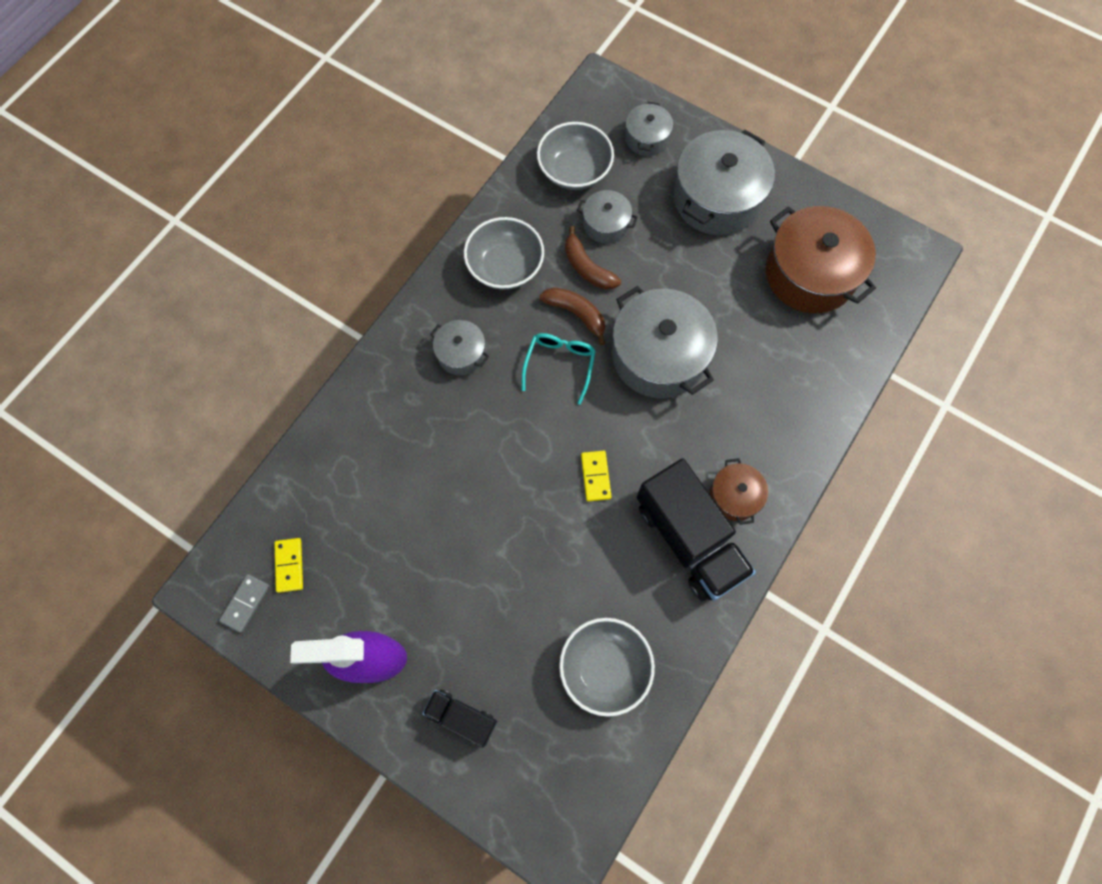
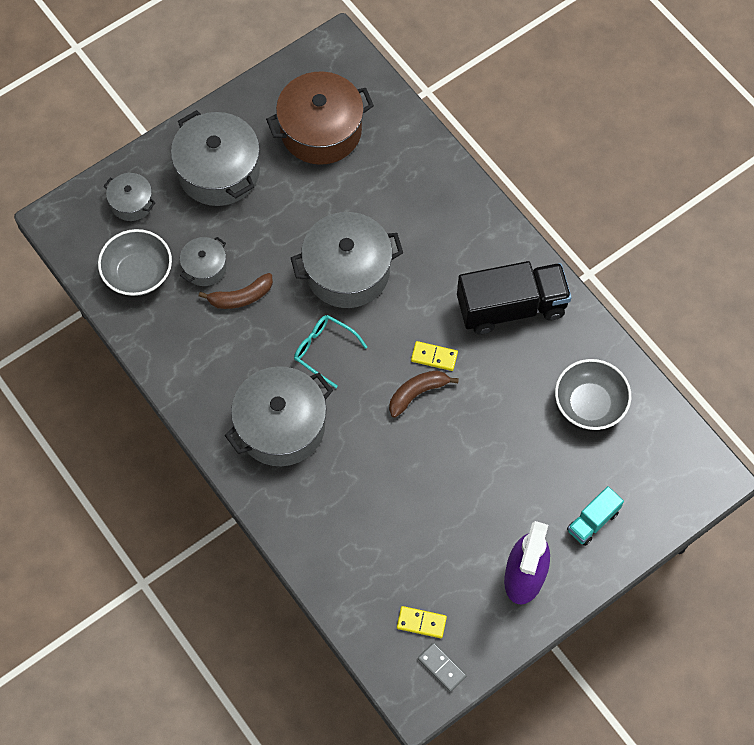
camera: 70 degrees left, 5 degrees down
black truck [423,689,497,748] -> turquoise truck [567,486,624,546]
grey pot [430,320,489,375] -> grey pot [225,366,333,466], size x1.95
grey bowl [464,217,544,290] -> none
brown banana [539,287,605,345] -> brown banana moved to [389,370,459,418]
brown pot [710,458,768,525] -> none

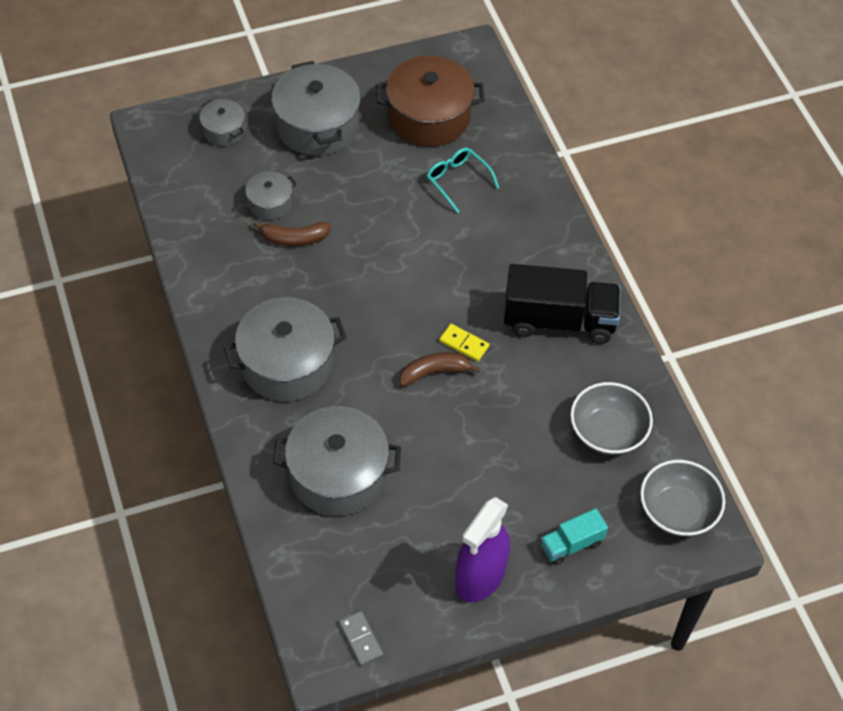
camera: 15 degrees right, 10 degrees down
grey bowl [98,229,172,296] -> grey bowl moved to [640,460,725,536]
grey pot [291,212,403,308] -> grey pot moved to [273,406,401,516]
turquoise glasses [294,315,367,388] -> turquoise glasses moved to [426,148,499,214]
yellow domino [397,606,447,638] -> none

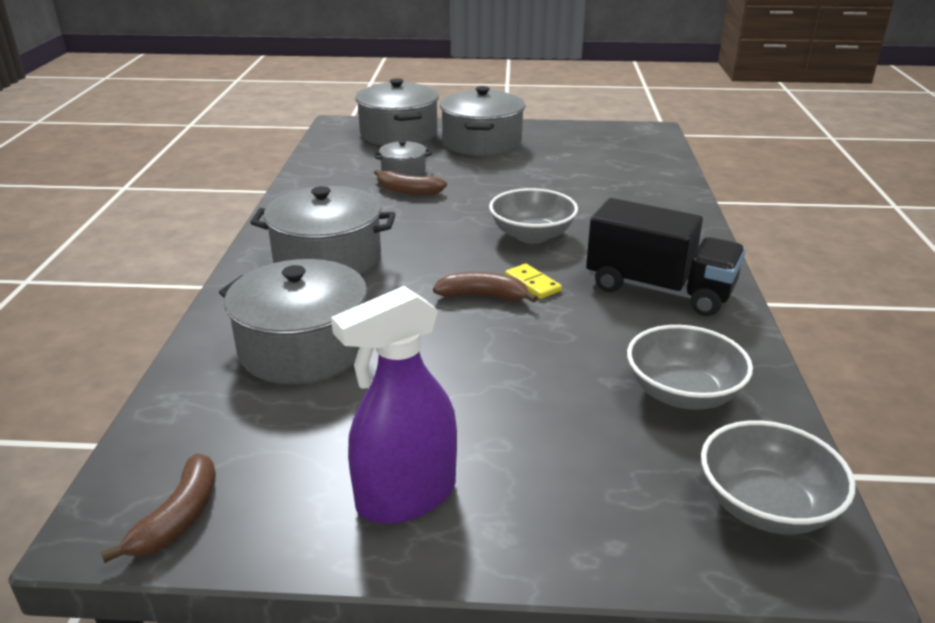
camera: 25 degrees right, 25 degrees down
grey pot [199,99,245,146] -> grey pot [355,78,439,145], size x1.95
grey domino [339,611,383,666] -> brown banana [101,453,216,563]
brown pot [376,55,485,147] -> none
turquoise glasses [426,148,499,214] -> none
turquoise truck [541,508,608,565] -> none
none -> grey bowl [489,188,578,243]

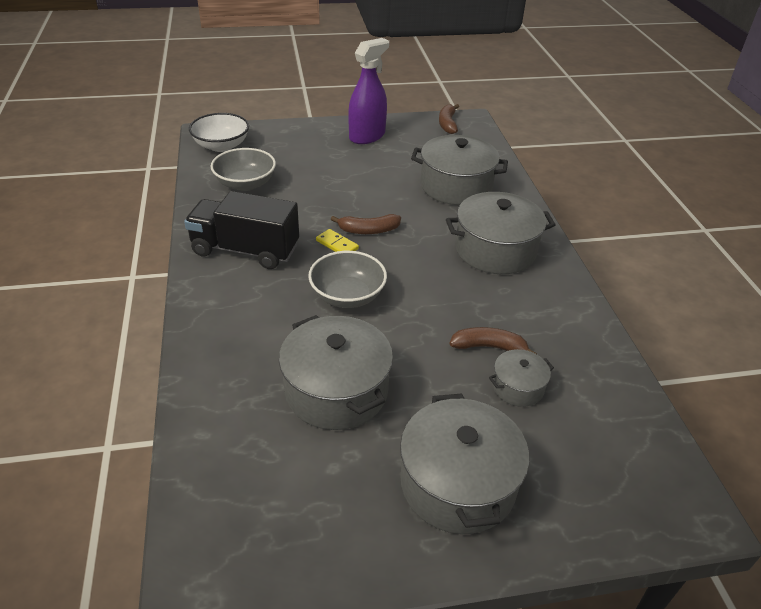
camera: 165 degrees right, 10 degrees up
grey pot [355,78,439,145] -> grey pot moved to [279,315,393,430]
grey bowl [701,420,855,534] -> white bowl [189,113,249,152]

